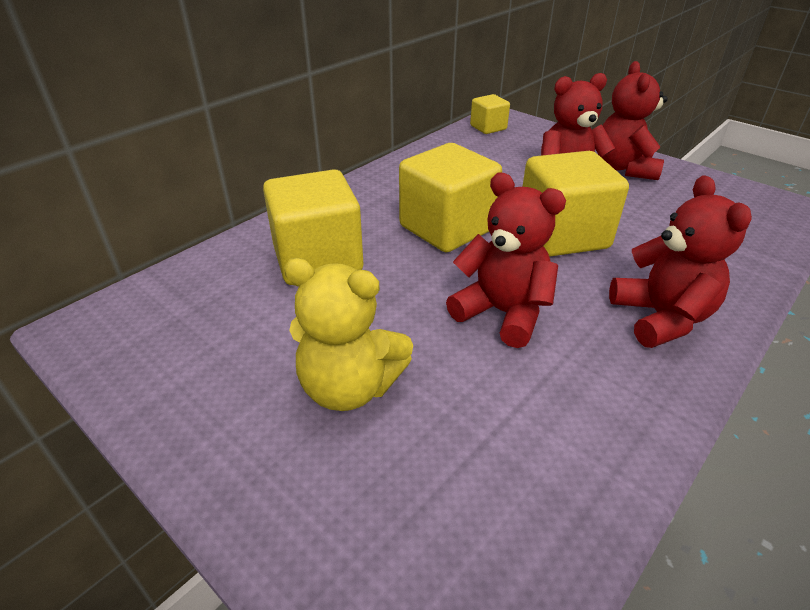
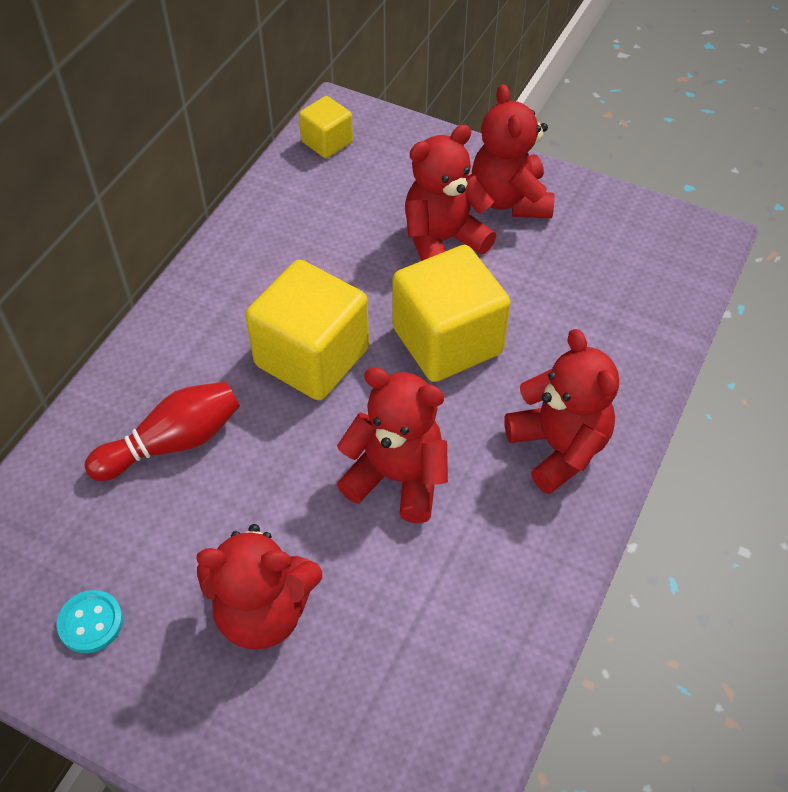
camera: 15 degrees left, 15 degrees up
yellow cube [263,169,363,285] -> red bowling pin [84,382,240,481]
yellow teddy bear [284,258,413,411] -> red teddy bear [196,524,322,650]
none -> turquoise button [57,590,123,653]

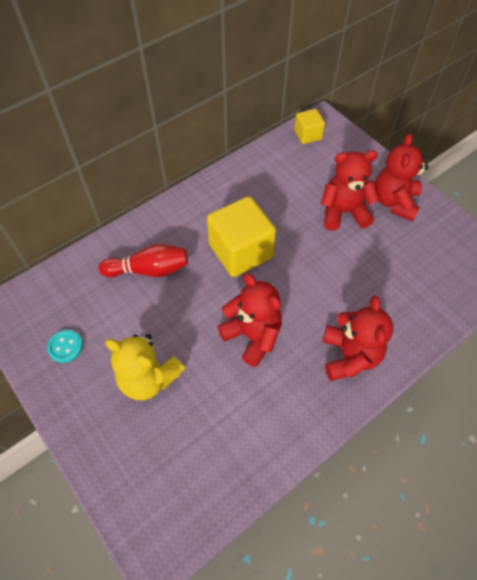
camera: 25 degrees right, 5 degrees up
red teddy bear [196,524,322,650] -> yellow teddy bear [105,334,185,400]
yellow cube [392,245,511,382] -> none

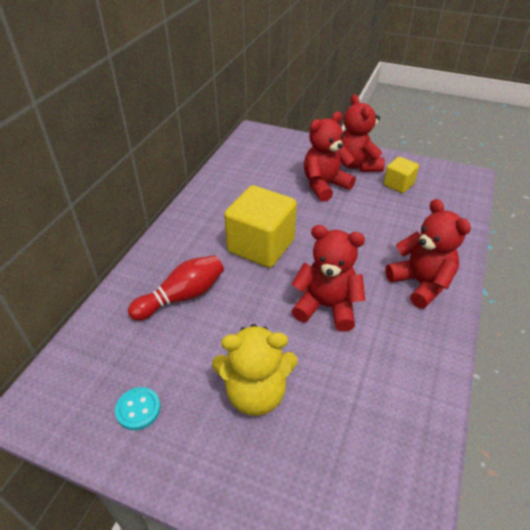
camera: 30 degrees left, 15 degrees down
yellow cube [294,109,325,144] -> yellow cube moved to [383,157,419,193]

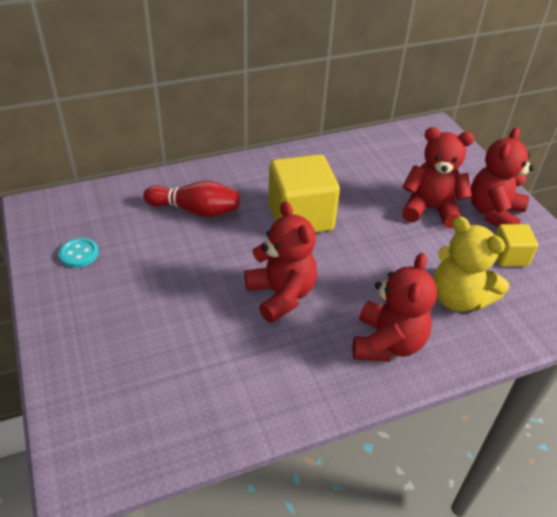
camera: 45 degrees right, 0 degrees up
yellow teddy bear [212,324,297,416] -> yellow teddy bear moved to [434,216,509,311]

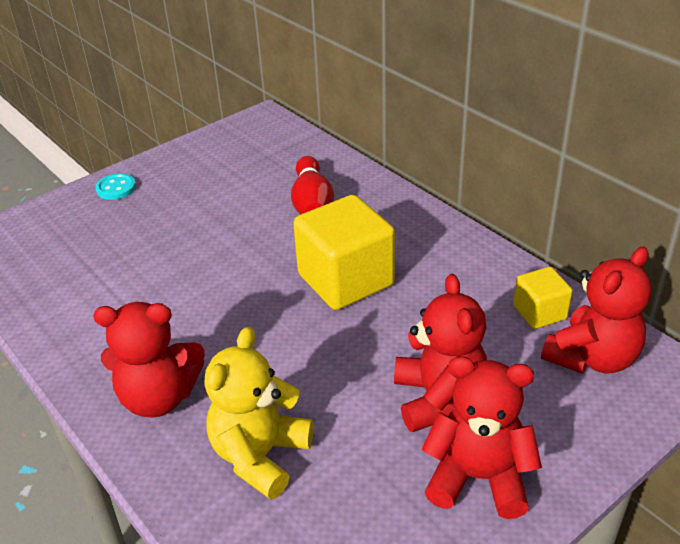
camera: 75 degrees right, 5 degrees down
turquoise button [59,238,99,268] -> turquoise button moved to [95,173,136,200]
red teddy bear [244,201,317,323] -> red teddy bear moved to [541,247,651,374]
yellow cube [495,224,538,266] -> yellow cube moved to [513,267,573,329]

